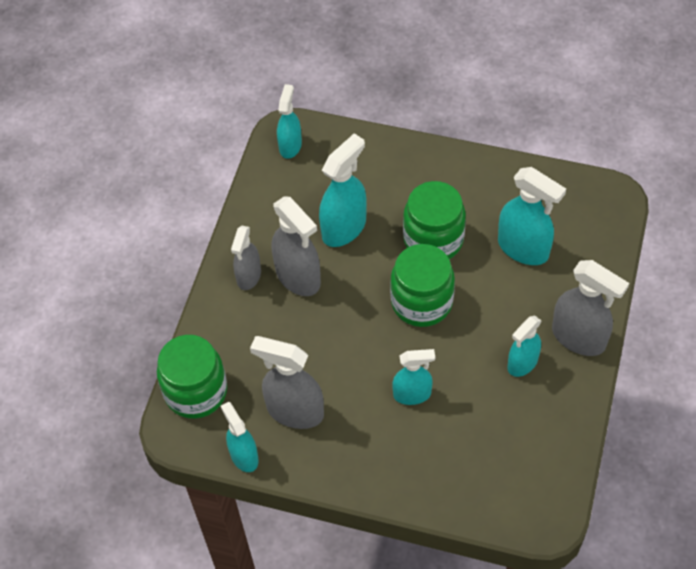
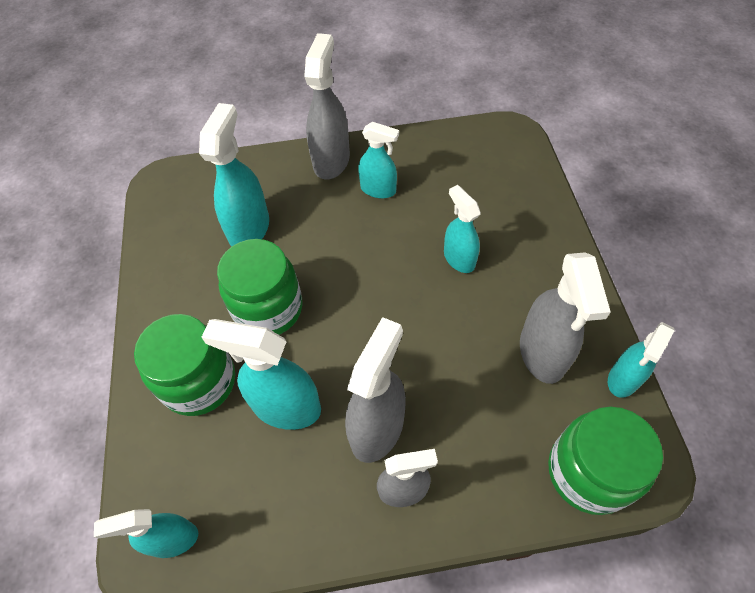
camera: 115 degrees left, 0 degrees up
green jar [390,244,455,327] -> green jar moved to [134,314,235,416]

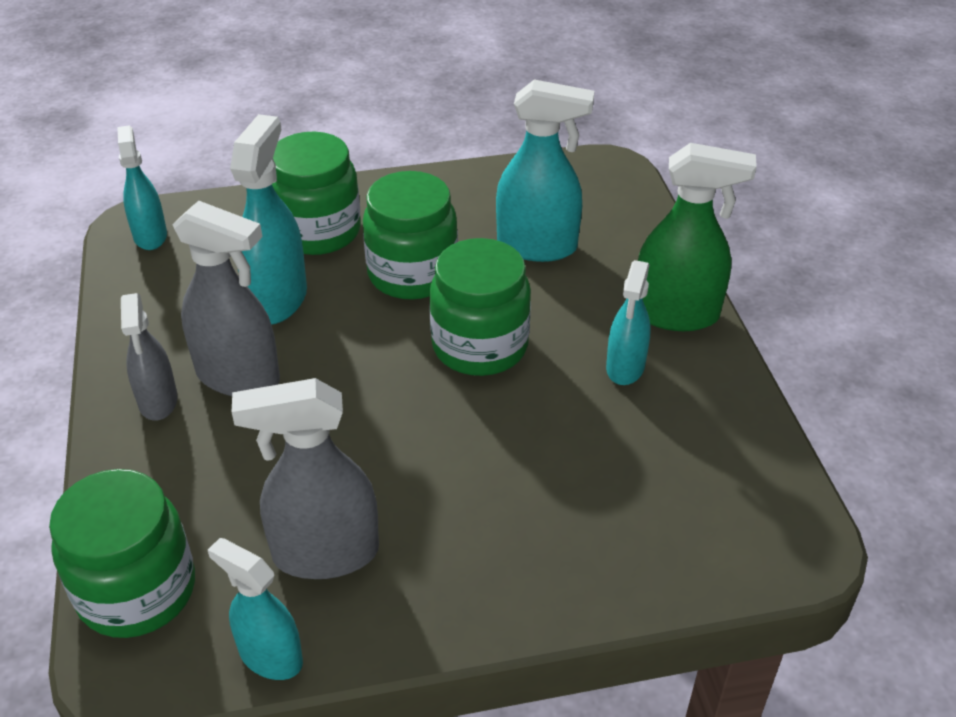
camera: 85 degrees right, 15 degrees down
grey spray bottle [304,33,350,179] -> green spray bottle [638,143,757,331]
turquoise spray bottle [444,185,481,273] -> none
none -> green jar [429,238,531,376]

